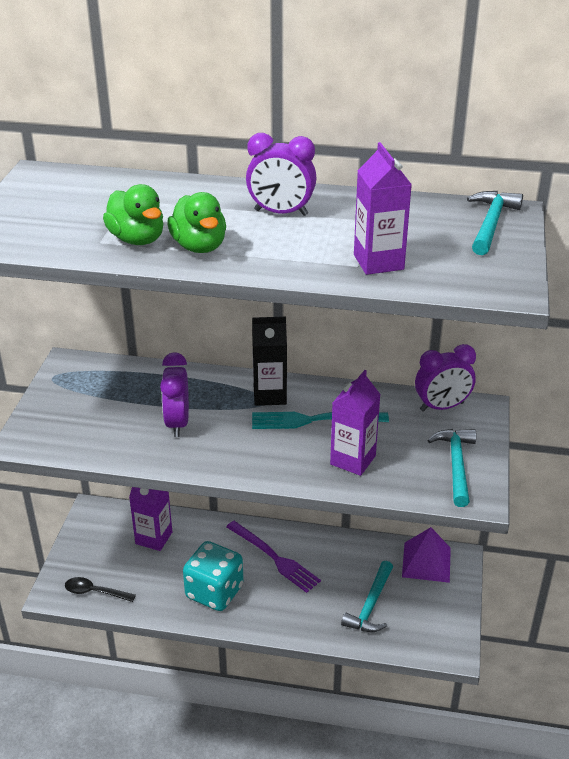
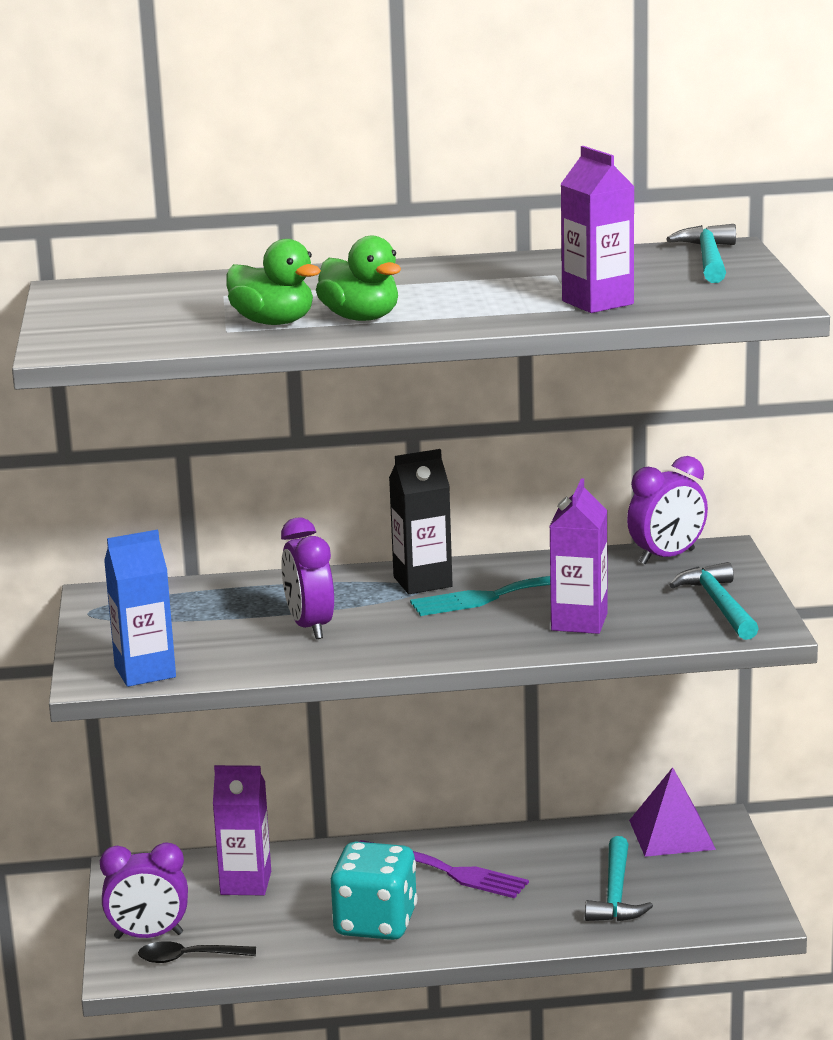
camera: 15 degrees left, 15 degrees down
purple clock [246,133,317,216] -> purple clock moved to [100,842,188,939]
none -> blue carton [104,530,176,687]

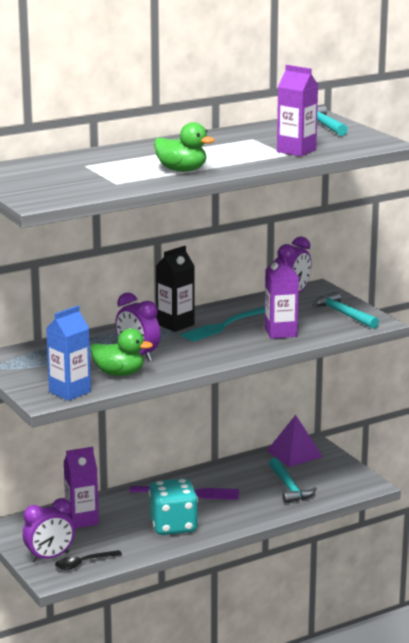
camera: 25 degrees left, 0 degrees up
green duck [227,239,321,325] -> green duck moved to [90,328,153,376]

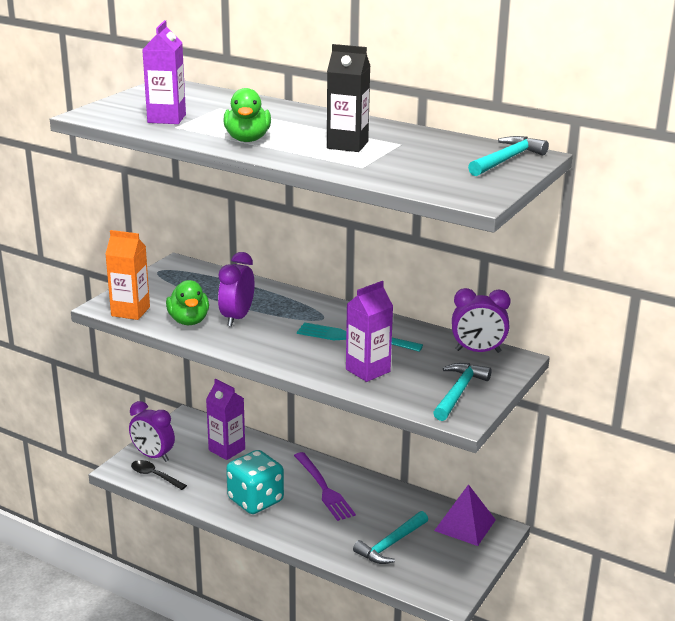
camera: 60 degrees right, 5 degrees up
blue carton [46,306,91,401] -> orange carton [105,230,150,320]
black carton [156,246,195,332] -> black carton moved to [327,44,370,152]
purple carton [277,65,318,156] -> purple carton moved to [142,20,186,124]

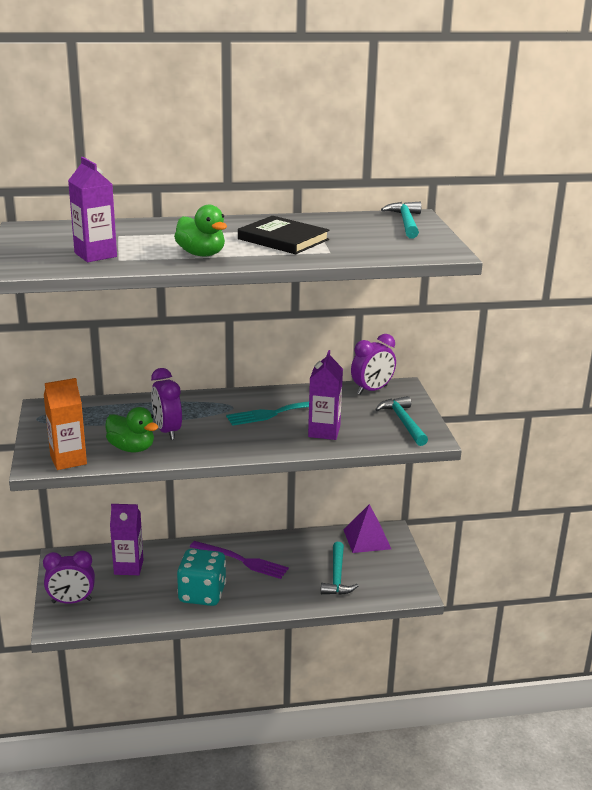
camera: 40 degrees left, 0 degrees up
black spoon [131,460,187,490] -> none
black carton [327,44,370,152] -> black book [238,216,330,254]

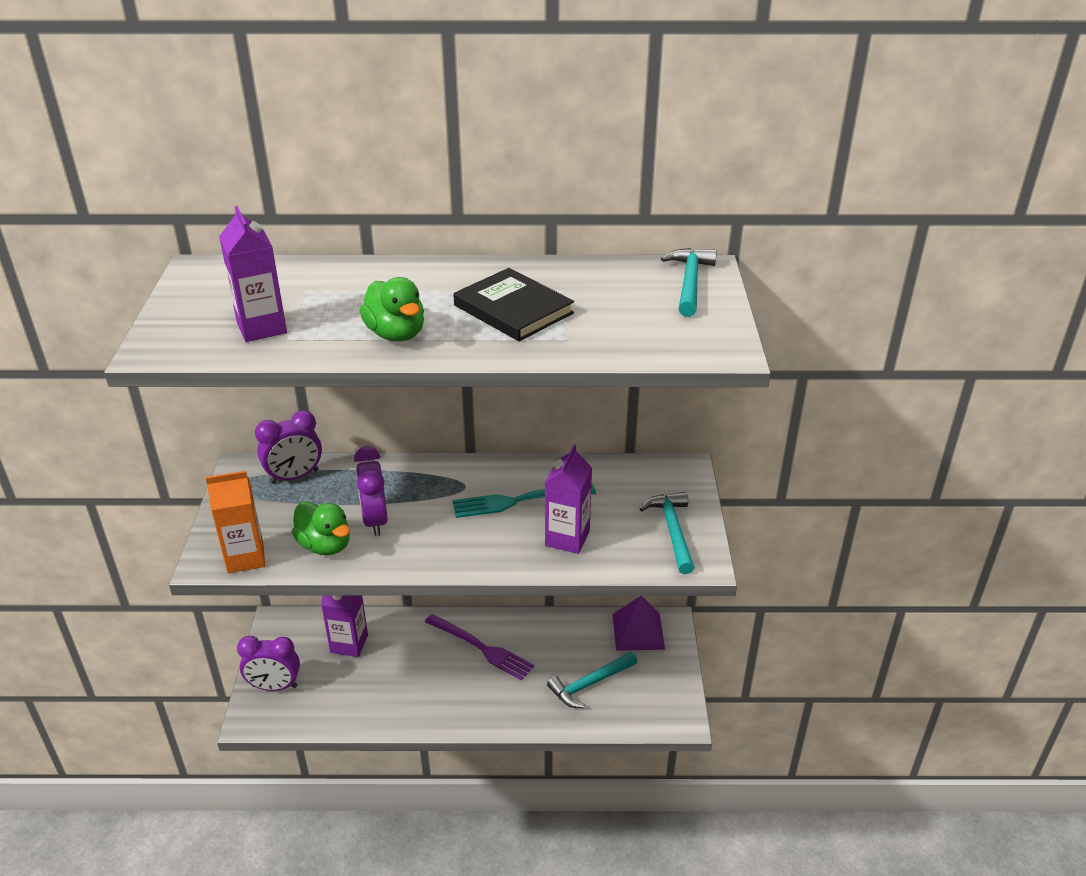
camera: 10 degrees right, 10 degrees up
turquoise dice [177,549,226,606] -> none
turquoise hammer [321,542,358,595] -> turquoise hammer turned 45 degrees clockwise [547,651,637,708]
purple clock [351,334,396,395] -> purple clock moved to [255,411,322,484]

